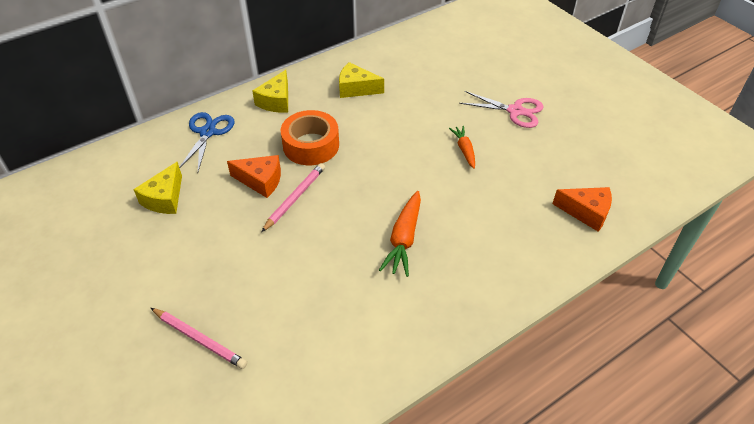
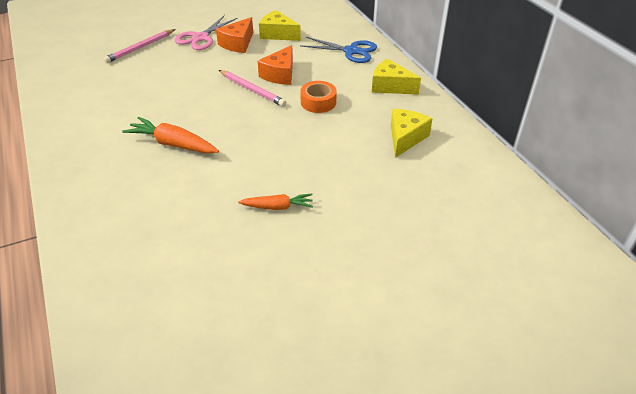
camera: 100 degrees right, 5 degrees down
orange tape [281,110,339,165] -> orange tape [300,81,337,113], size x0.64
pink scissors [459,91,544,128] -> pink scissors moved to [174,15,237,50]
orange cheese [553,187,612,232] -> orange cheese moved to [216,17,253,53]

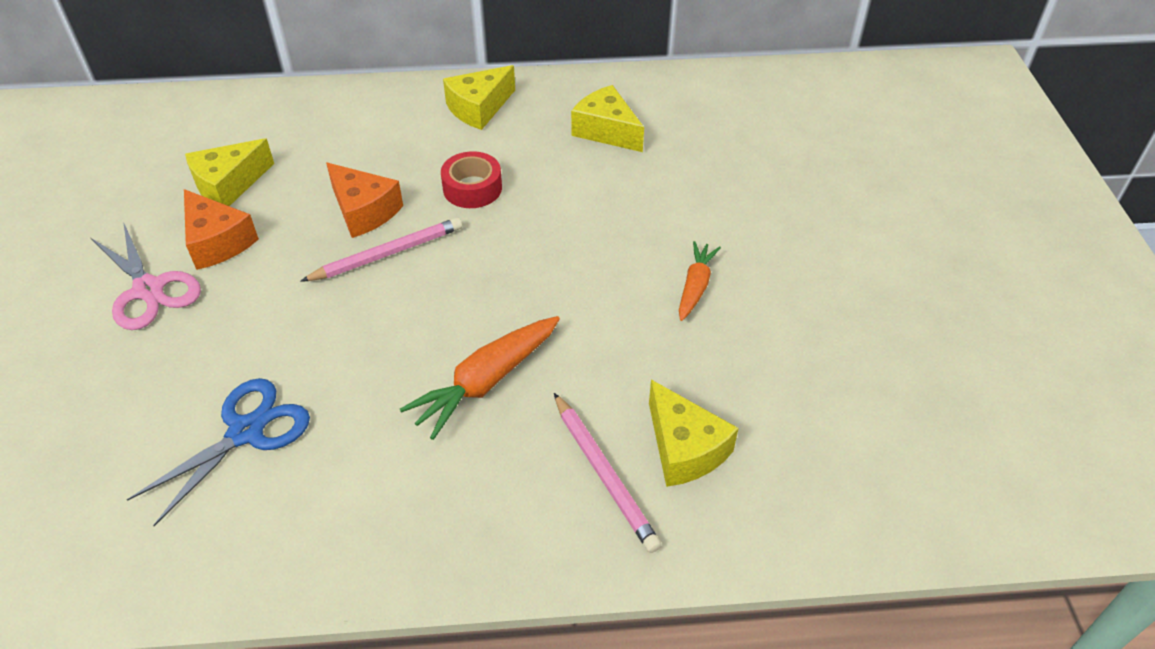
camera: 70 degrees left, 5 degrees up
pink pencil [103,29,175,63] -> pink pencil moved to [554,393,661,553]
orange tape [300,81,337,113] -> red tape [441,151,502,208]
blue scissors [301,37,377,63] -> blue scissors moved to [127,378,310,526]
none -> yellow cheese [649,380,739,487]

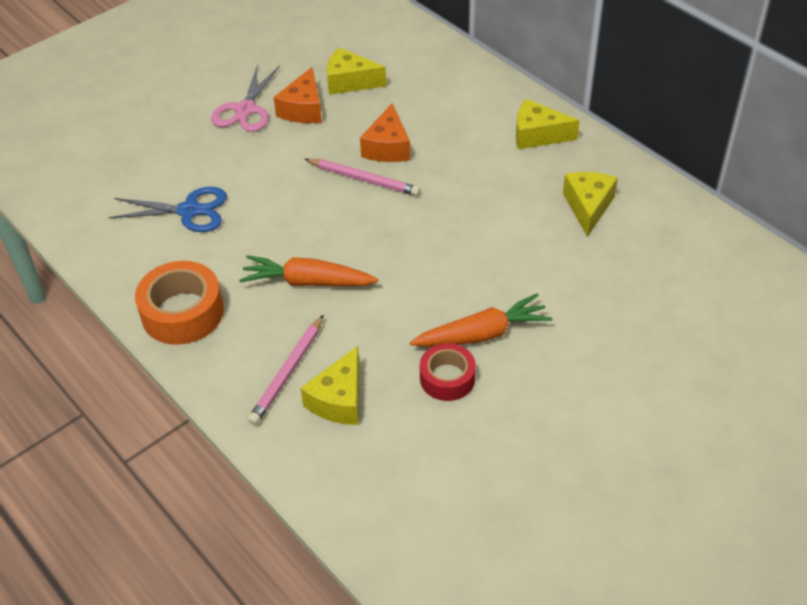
camera: 55 degrees right, 0 degrees up
red tape [441,151,502,208] -> red tape moved to [420,343,476,401]
orange carrot [679,241,721,321] -> orange carrot [410,293,552,347], size x1.59
none -> orange tape [135,261,224,345]

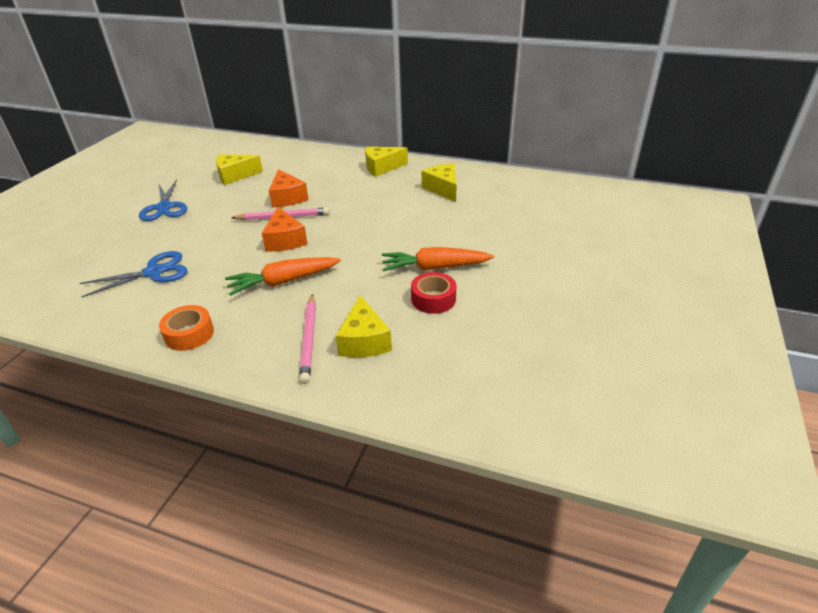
camera: 30 degrees left, 10 degrees down
orange tape [135,261,224,345] -> orange tape [159,305,214,351], size x0.64
pink scissors [211,64,280,132] -> blue scissors [139,180,187,221]
orange cheese [273,67,322,123] -> orange cheese moved to [262,207,307,251]
orange carrot [410,293,552,347] -> orange carrot turned 135 degrees counterclockwise [382,247,494,271]

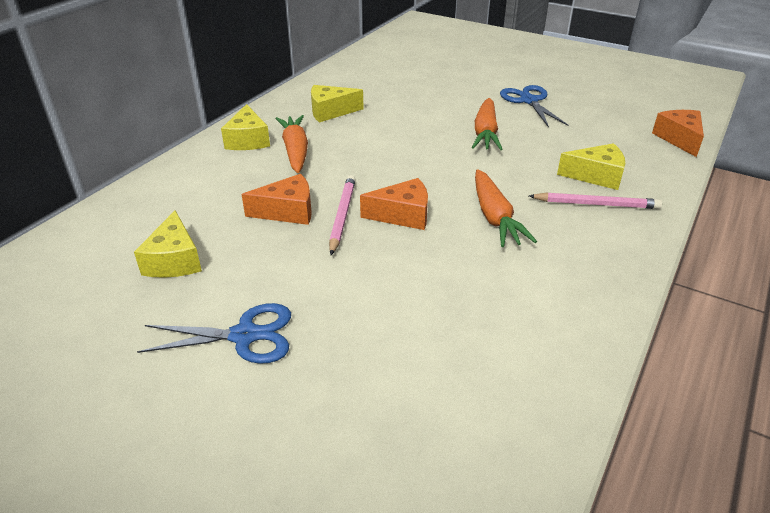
camera: 80 degrees left, 0 degrees up
blue scissors [79,251,187,298] -> blue scissors moved to [500,85,569,128]
orange tape [159,305,214,351] -> none
red tape [411,272,456,314] -> none
none -> orange carrot [275,115,308,173]
none -> orange cheese [652,110,704,157]

